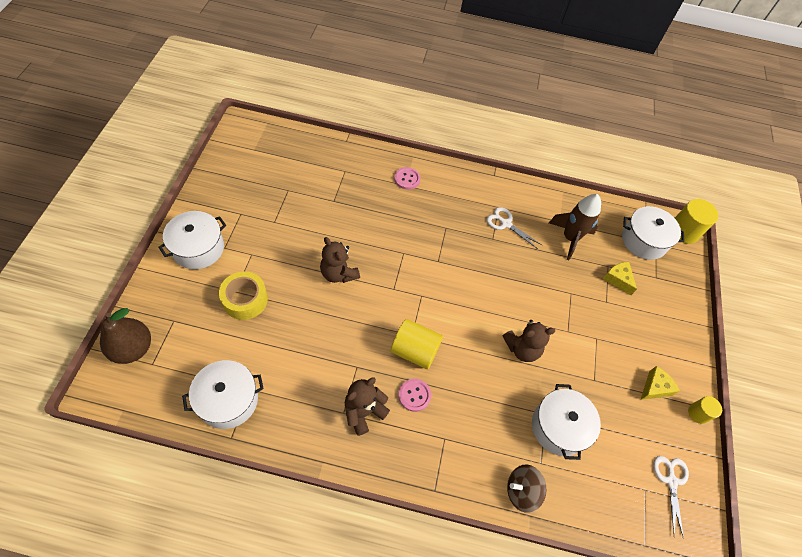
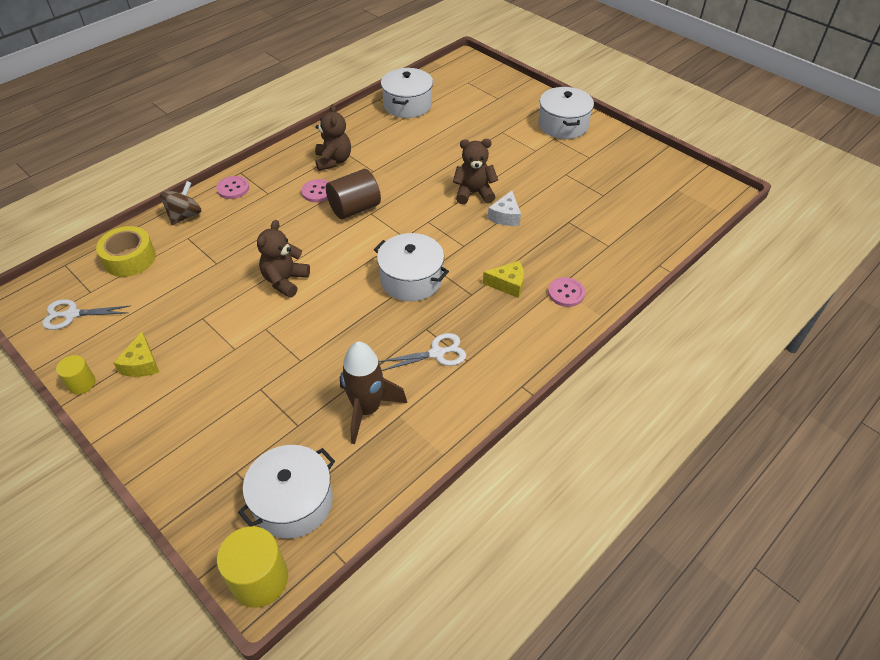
camera: 130 degrees right, 10 degrees down
brown pear [100,308,151,364] -> none
yellow tape [219,271,268,320] -> yellow tape moved to [96,226,156,277]
yellow cylinder [391,319,443,369] -> brown cylinder [326,169,381,219]
white pot [532,384,601,460] -> white pot moved to [374,233,449,301]
yellow cheese [603,262,637,295] -> yellow cheese moved to [483,261,524,298]
white scissors [653,456,689,539] -> white scissors turned 135 degrees clockwise [42,299,130,330]
none -> pink button [216,176,249,199]
none -> white cheese [488,191,521,226]

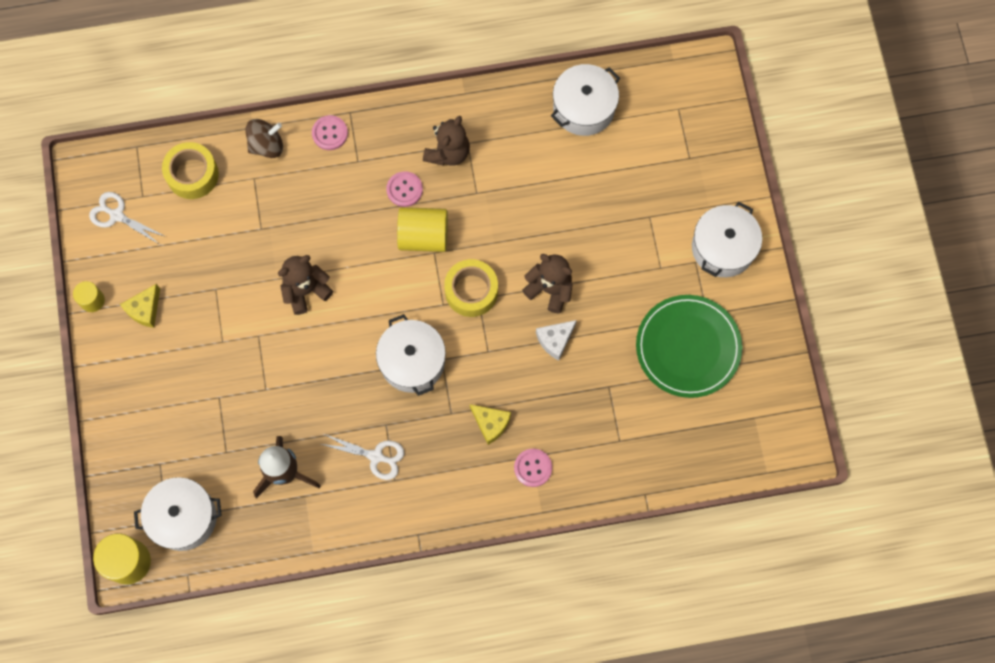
camera: 35 degrees right, 25 degrees up
brown cylinder [326,169,381,219] -> yellow cylinder [397,207,448,252]
none -> yellow tape [444,259,498,317]
none -> green plate [636,295,742,398]

